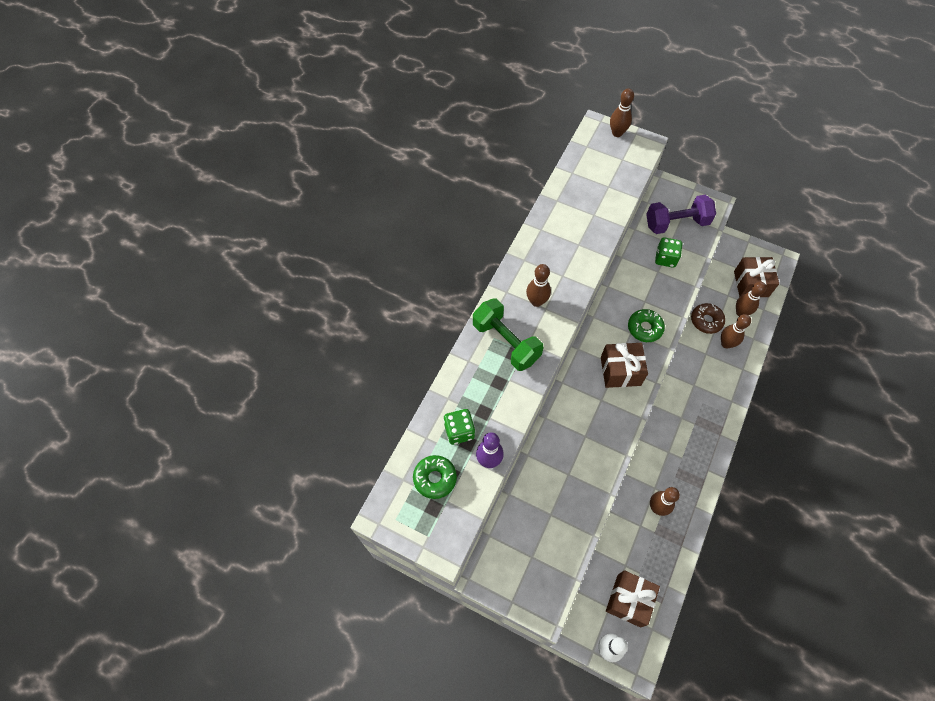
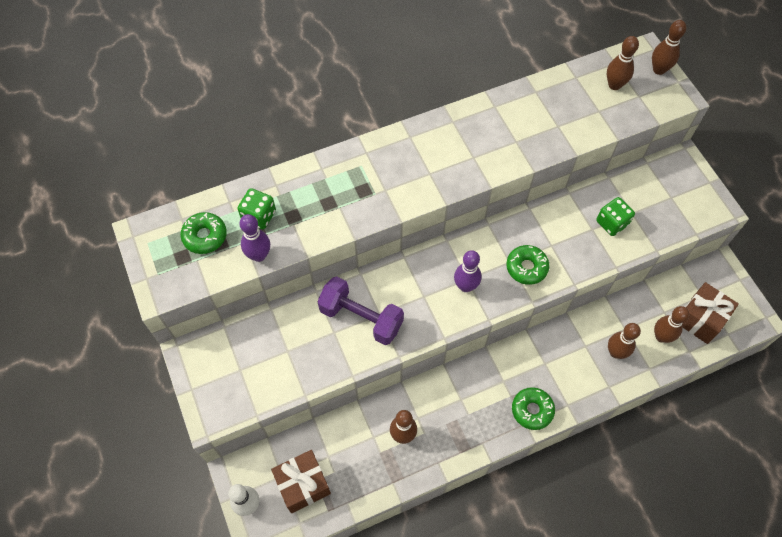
camera: 40 degrees right, 0 degrees up
green dumbbell [473,299,543,371] -> none
brown bowling pin [526,264,551,307] -> brown bowling pin moved to [607,36,639,90]
brown gift [601,343,648,388] -> purple bowling pin [454,250,481,292]
purple dumbbell [646,195,716,234] -> purple dumbbell moved to [317,276,404,345]
brown donut [691,303,725,334] -> none
none -> green donut [512,387,555,430]

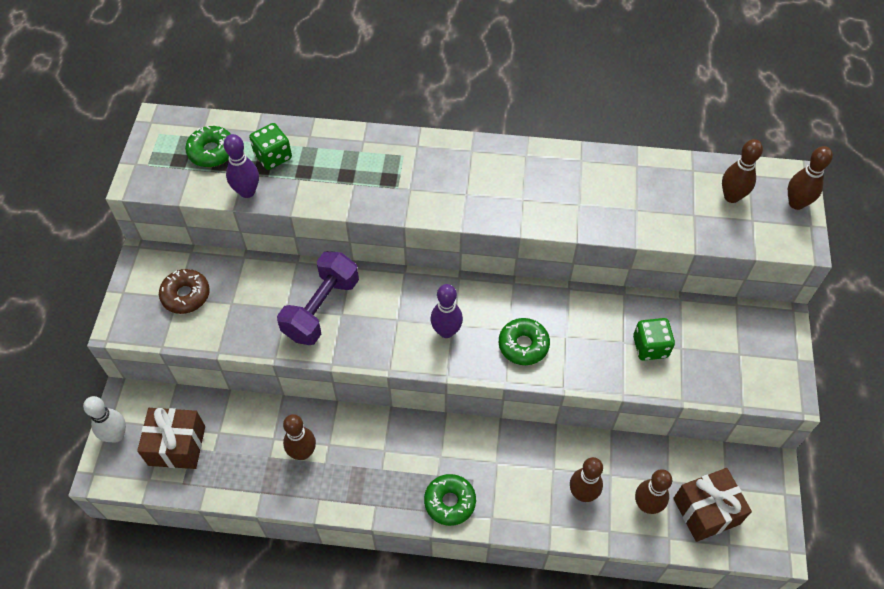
camera: 30 degrees right, 5 degrees down
purple dumbbell [317,276,404,345] -> purple dumbbell turned 60 degrees clockwise [277,251,359,345]
none -> brown donut [159,269,210,314]

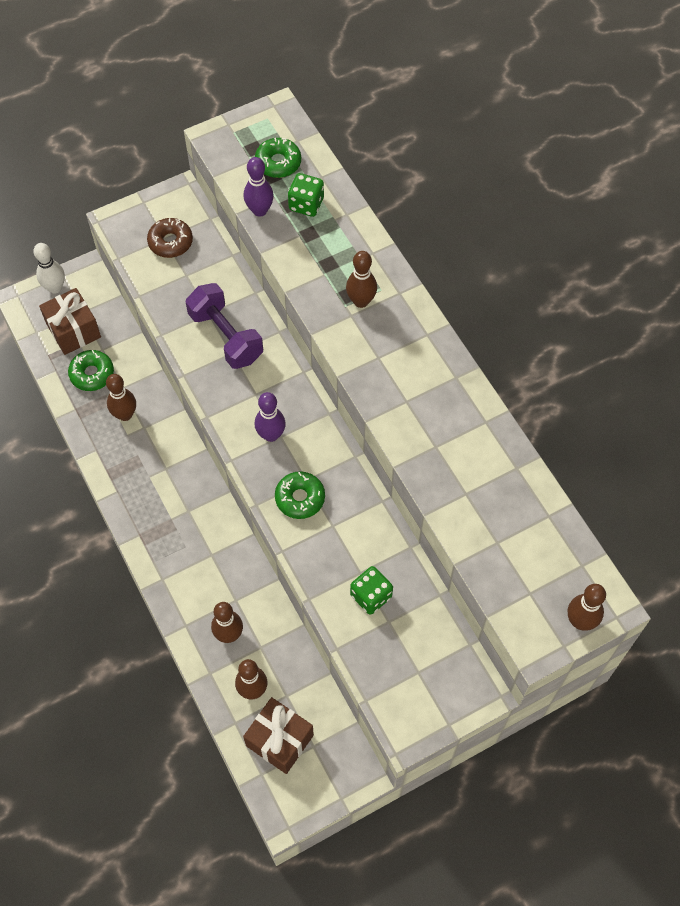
camera: 55 degrees right, 5 degrees up
purple dumbbell [277,251,359,345] -> purple dumbbell turned 60 degrees clockwise [186,283,263,369]
green donut [424,474,476,526] -> green donut moved to [68,350,114,391]
brown bowling pin [722,139,763,203] -> brown bowling pin moved to [346,251,377,308]

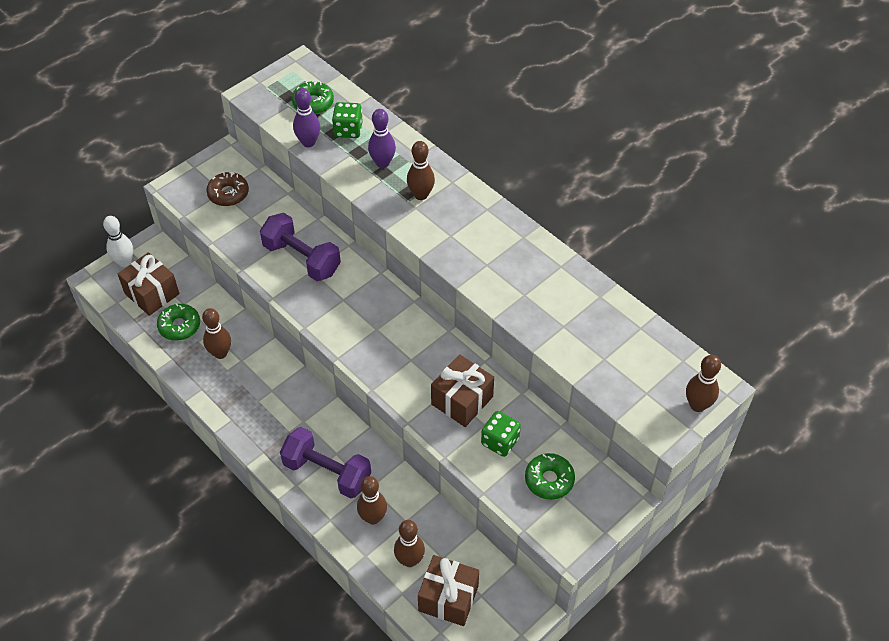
camera: 15 degrees left, 10 degrees down
purple bowling pin [254,392,286,442] -> purple bowling pin moved to [368,109,396,168]
green donut [275,471,325,519] -> green donut moved to [525,453,575,500]
none -> purple dumbbell [280,427,371,499]
none -> brown gift [431,354,494,427]

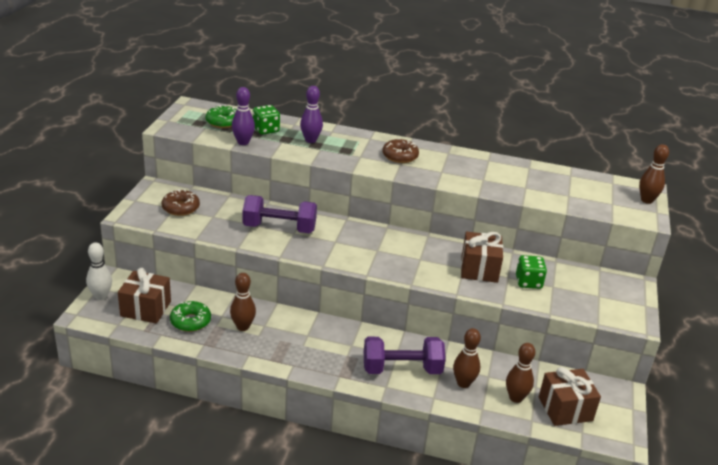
camera: 35 degrees left, 20 degrees down
brown bowling pin [407,141,435,200] -> none
green donut [525,453,575,500] -> none
none -> brown donut [382,138,419,163]

